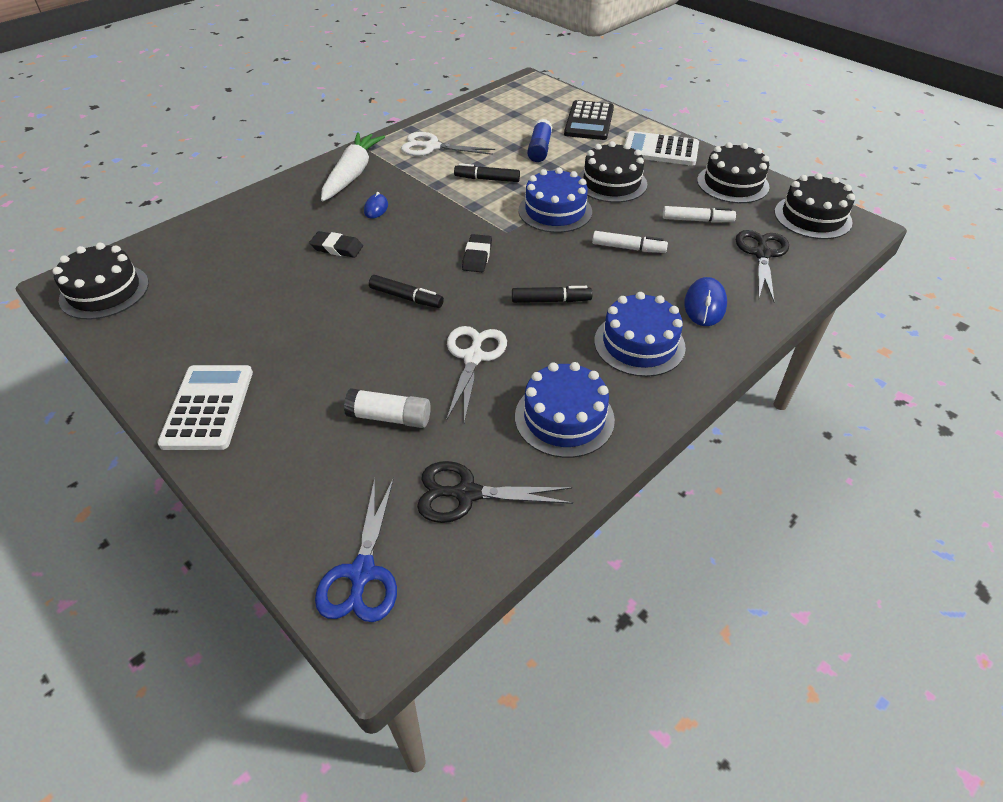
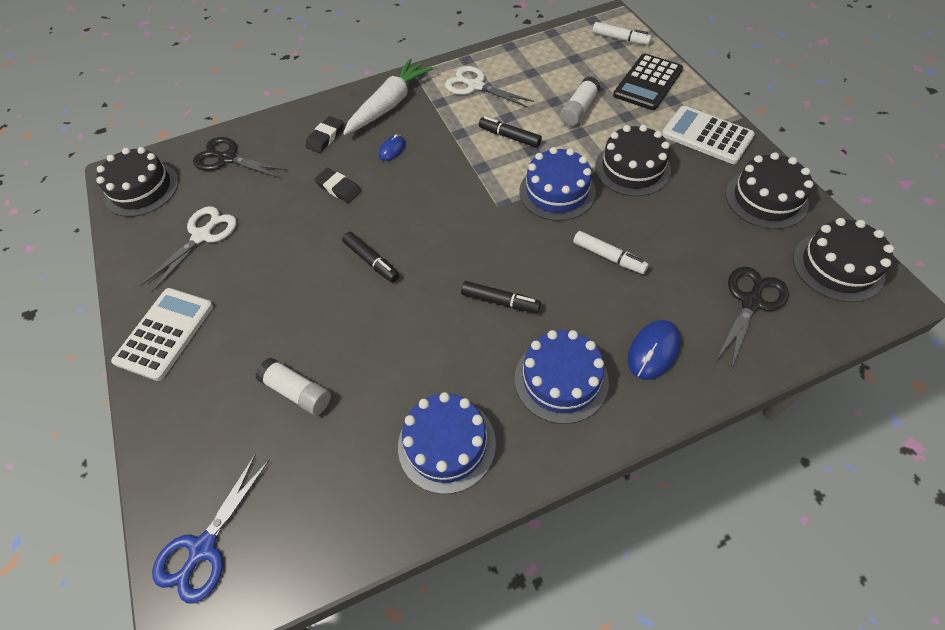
camera: 25 degrees right, 10 degrees up
black scissors [417,461,573,523] -> black scissors moved to [193,137,287,178]
white scissors [446,326,507,423] -> white scissors moved to [141,206,237,292]
black eraser [462,234,492,272] -> black eraser moved to [306,116,343,153]
blue glue stick [527,119,552,162] -> white glue stick [560,76,601,126]
white marker [663,206,736,223] -> white marker moved to [592,22,652,45]

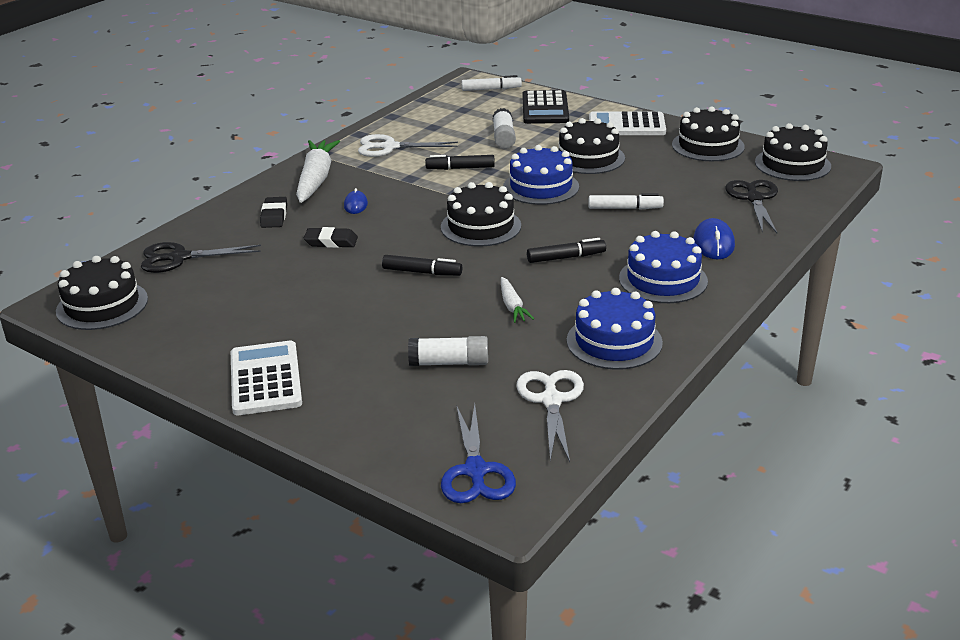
camera: 35 degrees left, 25 degrees down
white scissors [141,206,237,292] -> white scissors moved to [516,370,584,462]
none -> black cake [441,182,521,247]
none -> white carrot [501,277,534,323]

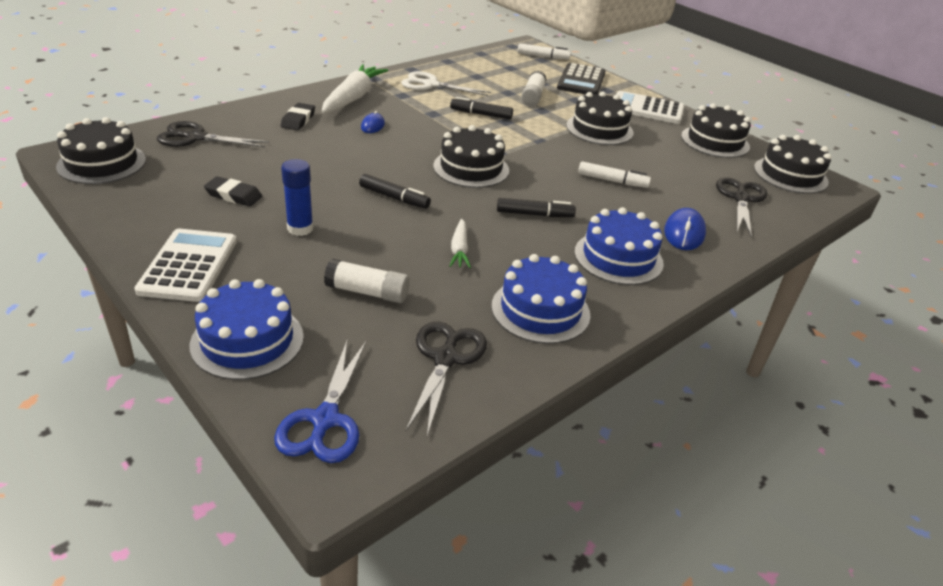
camera: 10 degrees right, 5 degrees up
black eraser [304,227,358,248] -> black eraser moved to [204,176,262,206]
blue cake [503,145,579,205] -> blue cake moved to [190,279,304,380]
white scissors [516,370,584,462] -> black scissors [406,322,487,436]
none -> blue glue stick [281,159,313,236]

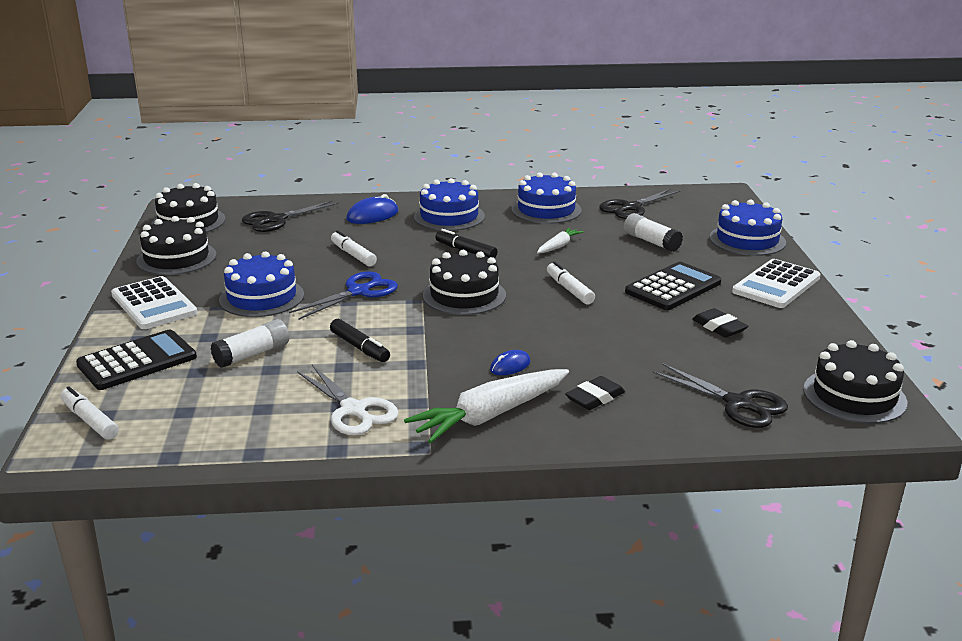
camera: 140 degrees left, 10 degrees down
blue scissors [274,341,366,463] -> blue scissors moved to [289,271,398,320]
blue glue stick [281,159,313,236] -> black calculator [625,262,721,310]
black marker [359,174,431,209] -> white marker [547,262,595,304]
black cake [566,91,634,145] -> blue cake [219,251,304,317]

